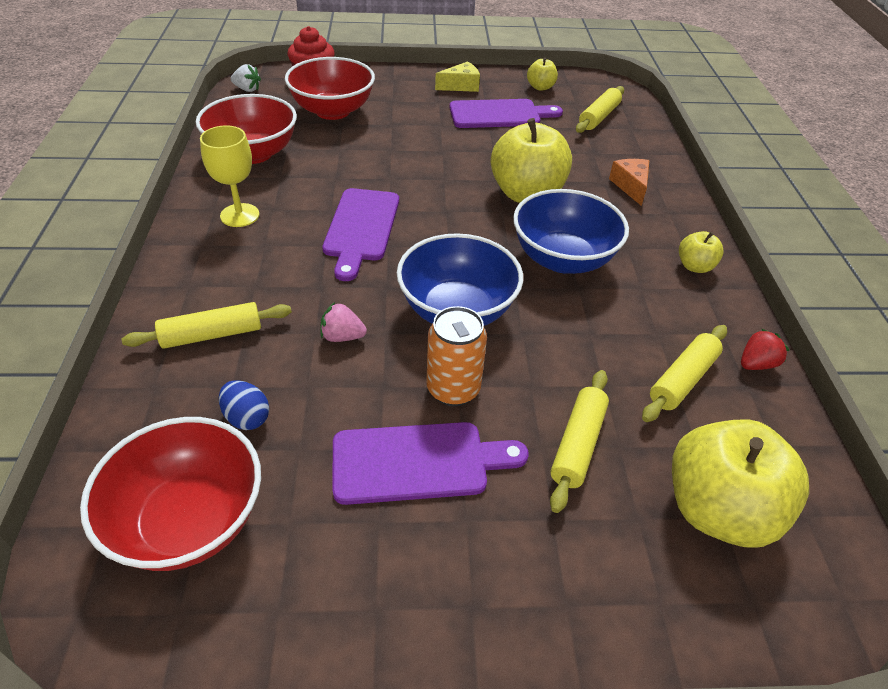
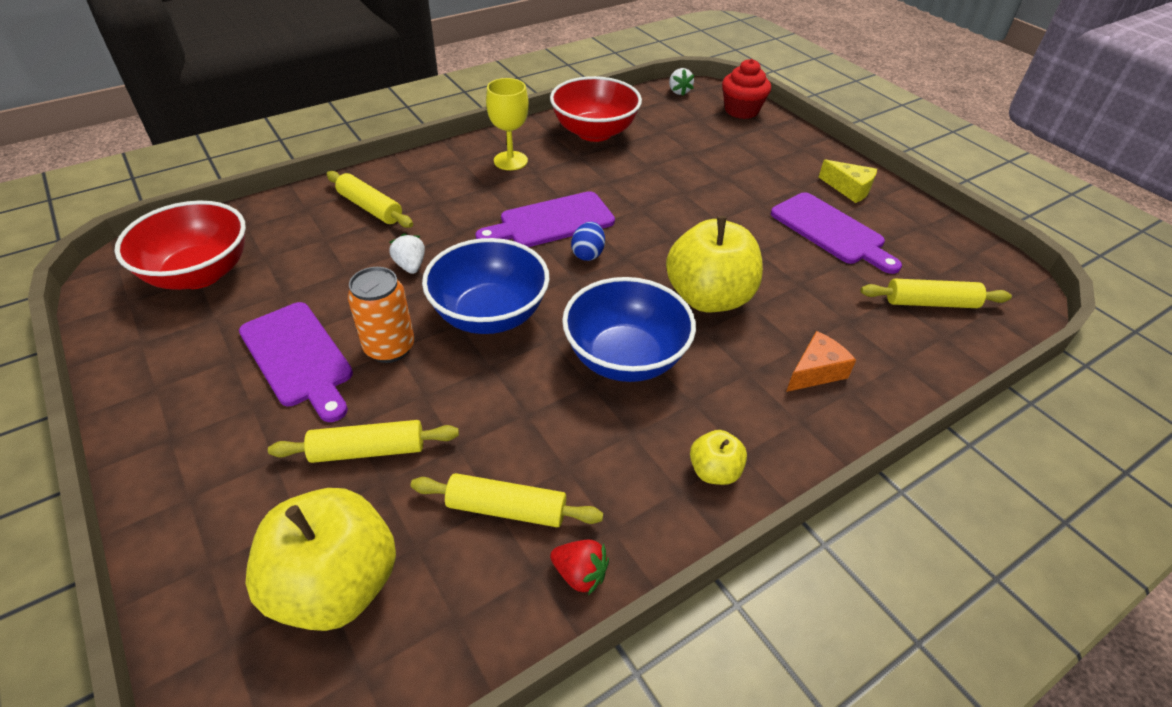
camera: 60 degrees right, 0 degrees up
blue egg [219,380,269,430] -> blue egg moved to [571,222,605,261]
red bowl [285,57,375,120] -> none
pink strawberry [320,302,367,342] -> white strawberry [389,233,425,274]
yellow apple [527,57,558,91] -> none

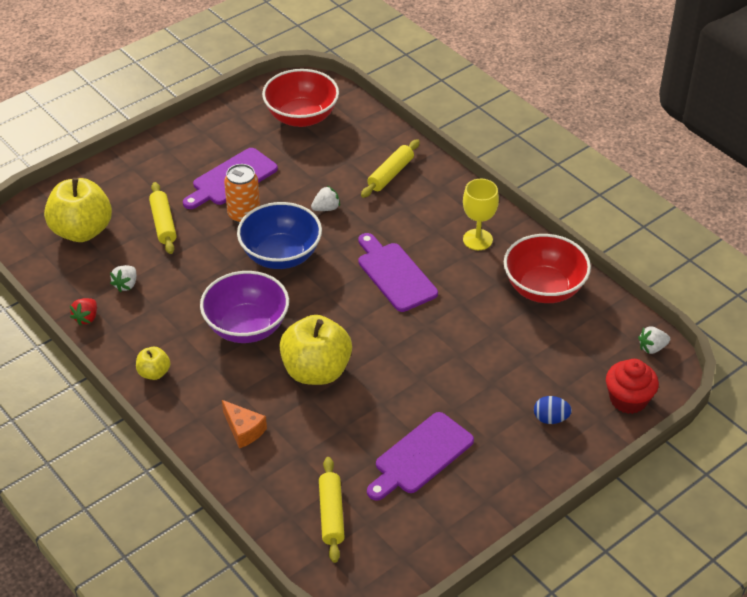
camera: 85 degrees right, 0 degrees up
yellow rolling pin [411,473,603,527] -> white strawberry [110,265,136,292]
blue bowl [562,277,696,382] -> purple bowl [200,271,289,343]
blue egg [571,222,605,261] -> blue egg moved to [534,396,572,424]
yellow cheese [819,159,877,203] -> none

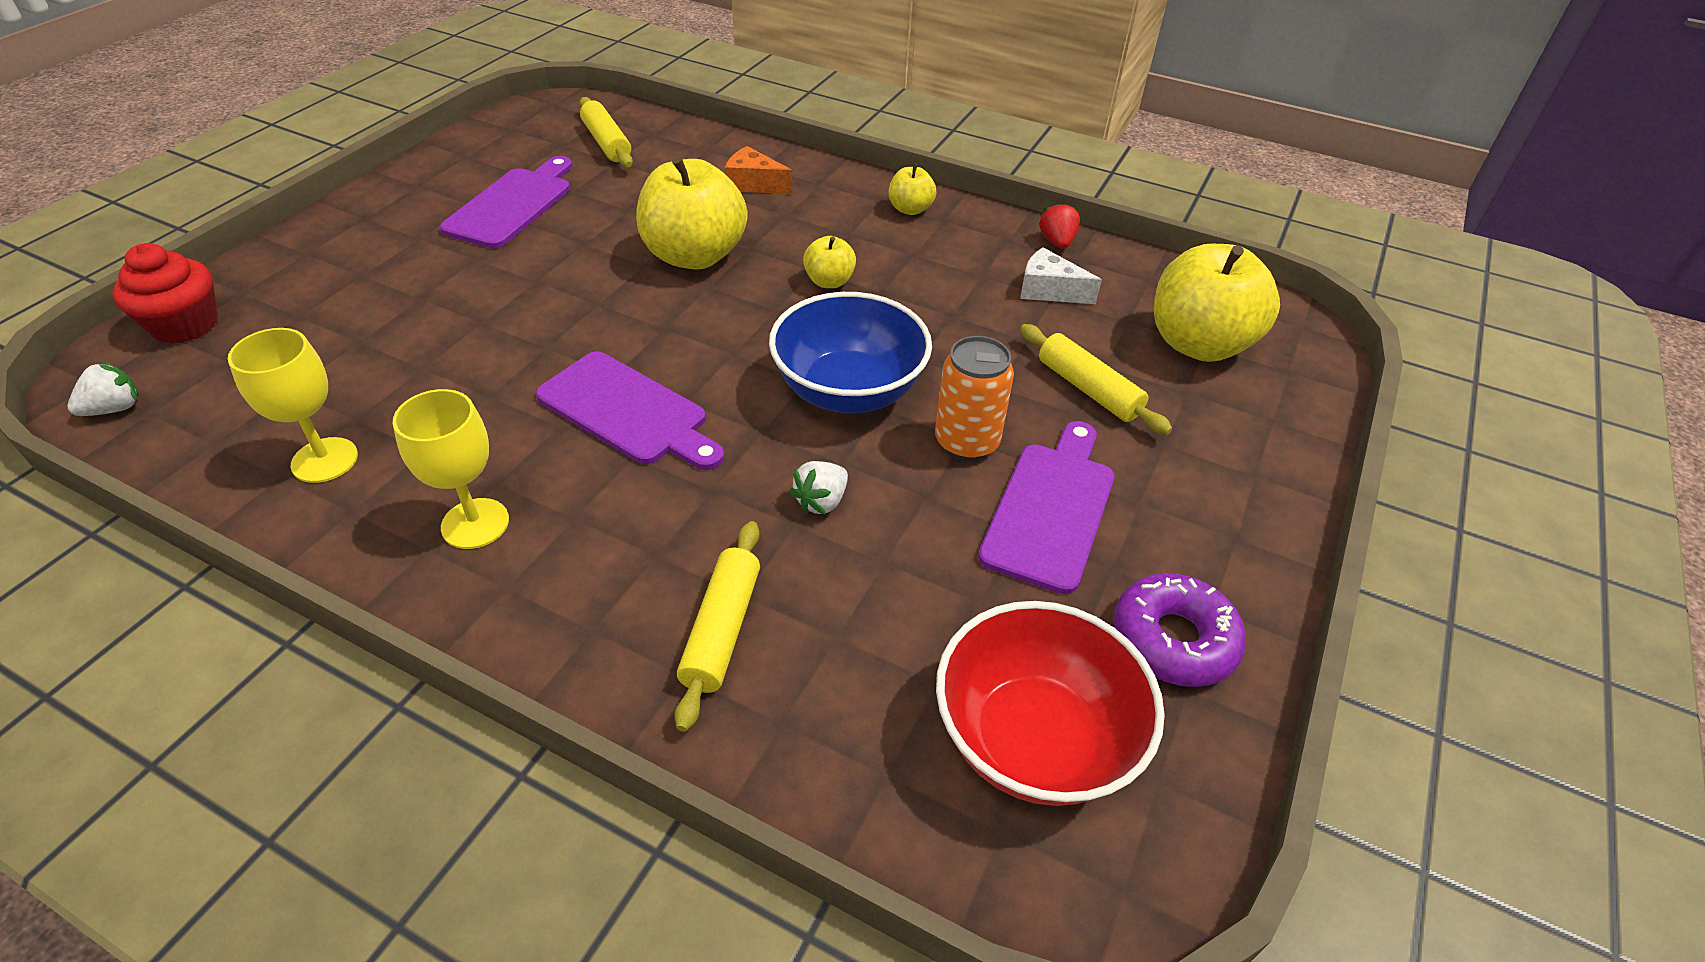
camera: 155 degrees right, 0 degrees up
white strawberry [110,265,136,292] -> white cheese [1021,247,1102,304]
purple bowl [200,271,289,343] -> yellow apple [803,236,856,288]
red bowl [504,234,591,303] -> yellow goblet [228,328,358,483]
blue egg [534,396,572,424] -> none
none -> purple donut [1113,573,1246,687]

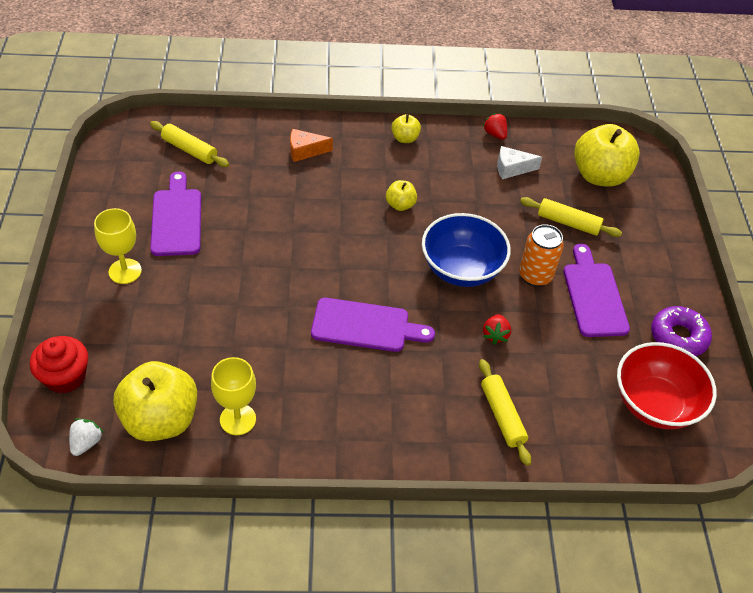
camera: 30 degrees left, 5 degrees up
yellow goblet [393,389,509,549] -> yellow goblet moved to [94,208,142,284]
yellow apple [636,156,748,270] -> yellow apple moved to [114,361,197,441]
white strawberry [790,461,848,515] -> red strawberry [483,314,511,345]

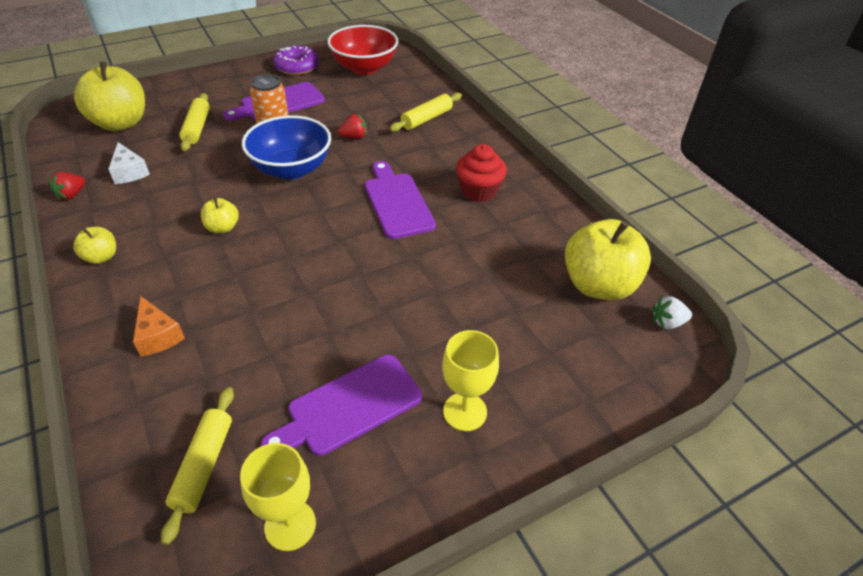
camera: 115 degrees left, 5 degrees down
red cupcake [30,336,88,394] -> red cupcake moved to [456,144,507,202]
yellow goblet [211,357,256,435] -> yellow goblet moved to [240,443,316,551]

